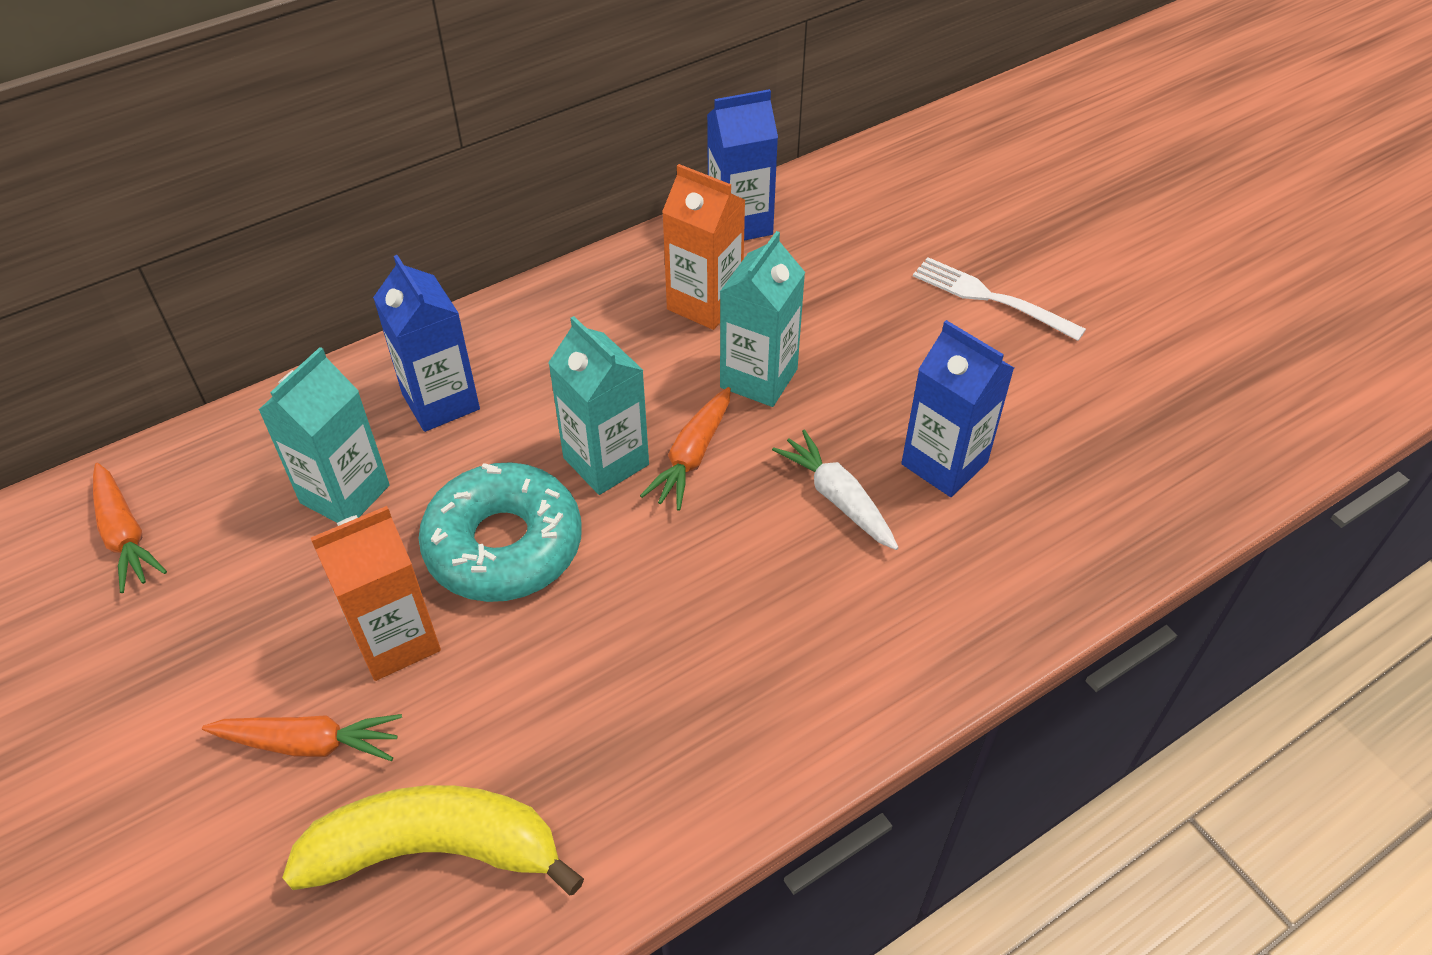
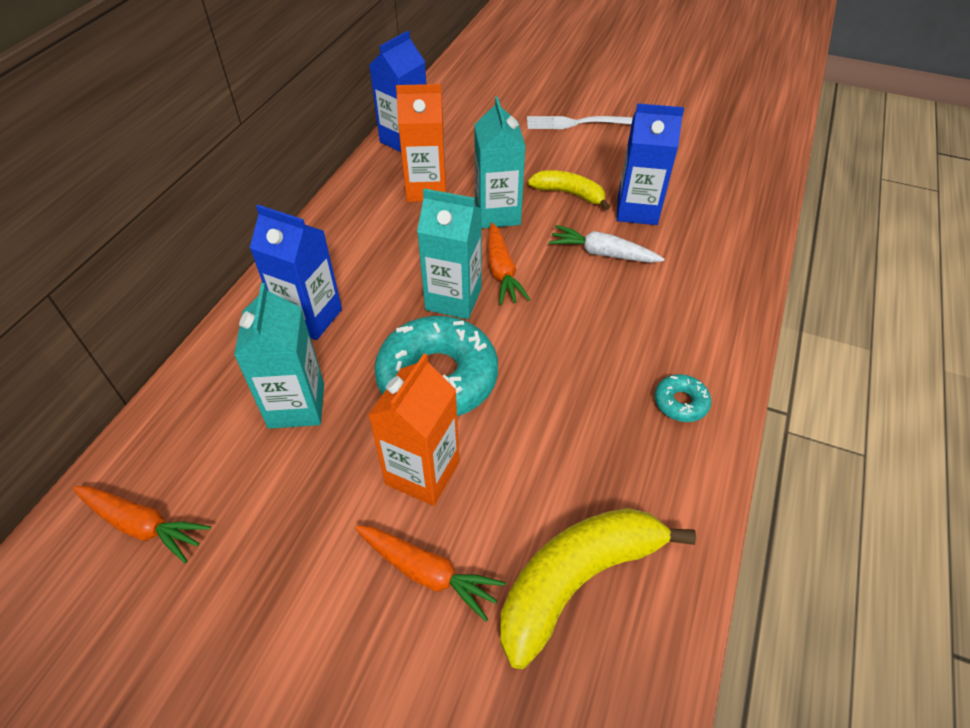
camera: 35 degrees left, 0 degrees up
orange carrot [202,714,402,761] -> orange carrot turned 60 degrees clockwise [355,525,506,622]
none -> yellow banana [528,170,610,210]
none -> turquoise donut [655,374,711,422]

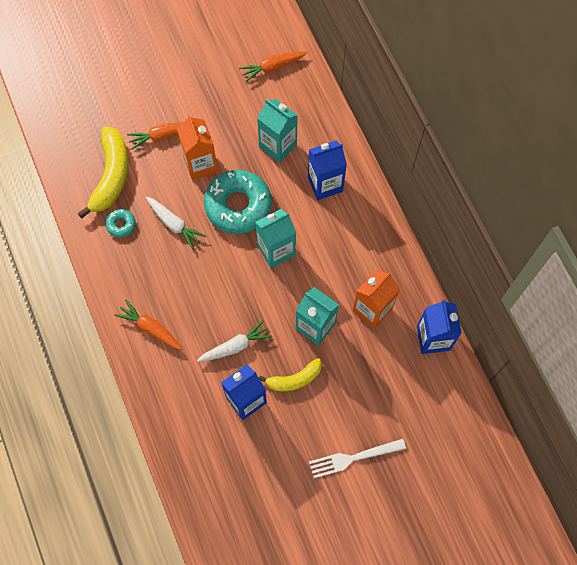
camera: 135 degrees right, 20 degrees up
orange carrot [488,223,531,305] -> orange carrot moved to [114,300,182,350]
white fork [527,116,633,129] -> white fork turned 150 degrees counterclockwise [309,439,406,478]
turquoise donut [655,374,711,422] -> turquoise donut moved to [105,209,136,237]
none -> white carrot [146,196,206,250]

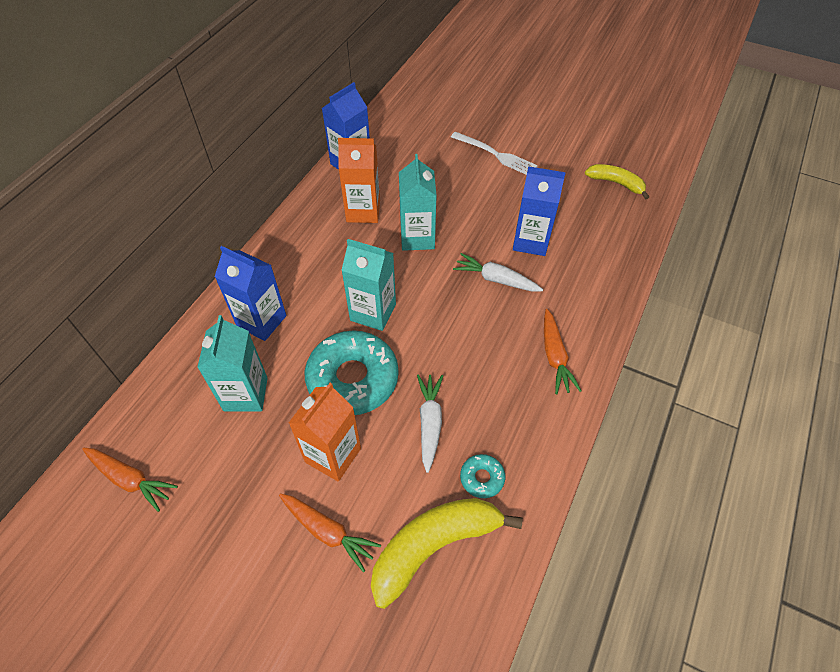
camera: 130 degrees left, 15 degrees down
yellow banana [259,358,322,391] -> yellow banana moved to [585,164,649,200]

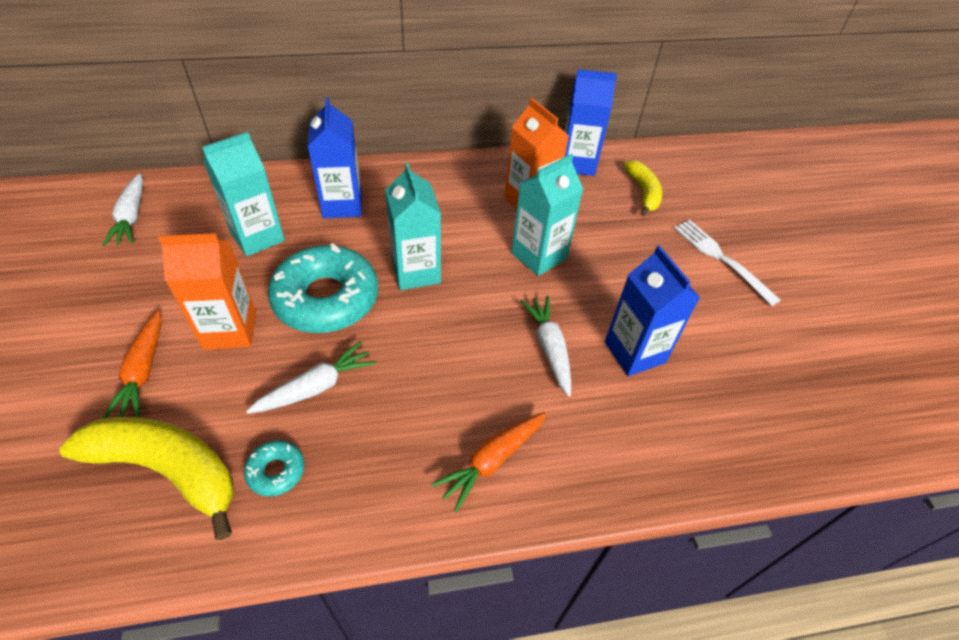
camera: 50 degrees right, 5 degrees down
orange carrot [82,448,178,512] -> white carrot [102,173,143,246]
white fork [451,132,538,175] -> white fork turned 150 degrees clockwise [674,220,780,306]
yellow banana [585,164,649,200] -> yellow banana moved to [624,160,662,216]

